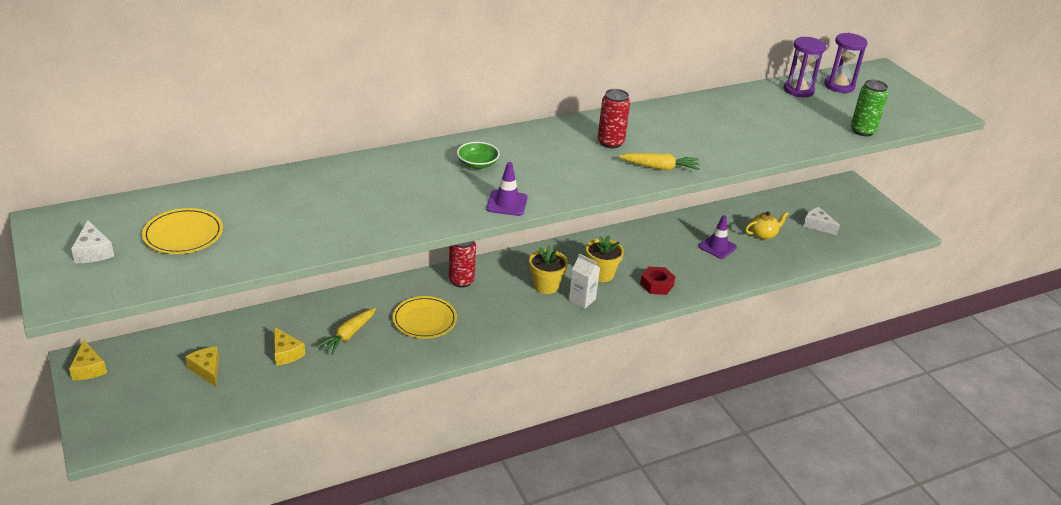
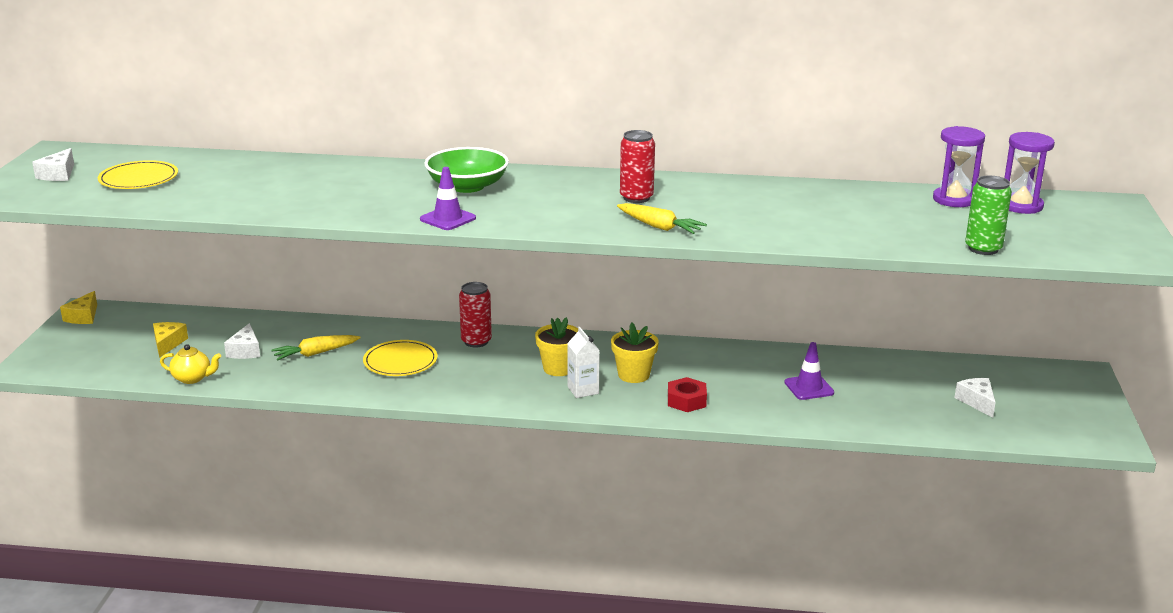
camera: 35 degrees right, 10 degrees down
yellow cheese [274,327,305,366] -> white cheese [224,323,260,359]
green bowl [457,142,500,169] -> green bowl [424,147,509,193], size x1.72
yellow teapot [745,211,788,240] -> yellow teapot moved to [160,344,221,384]

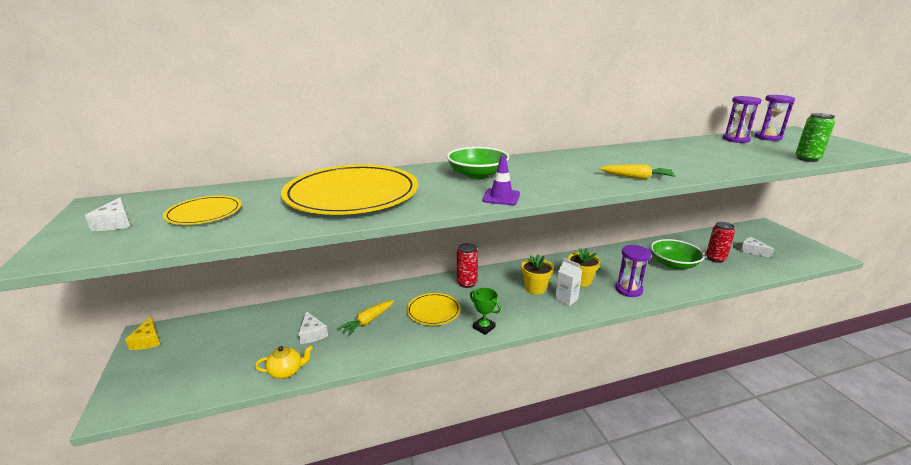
camera: 25 degrees left, 0 degrees up
yellow cheese [153,322,188,358] -> none
red can [620,130,655,203] -> red can moved to [706,222,735,263]
red nut [668,377,707,412] -> purple hourglass [615,245,651,297]
purple traffic cone [784,342,834,400] -> green bowl [651,239,705,269]
none -> yellow plate [281,165,418,215]
none -> green trophy [470,288,501,335]

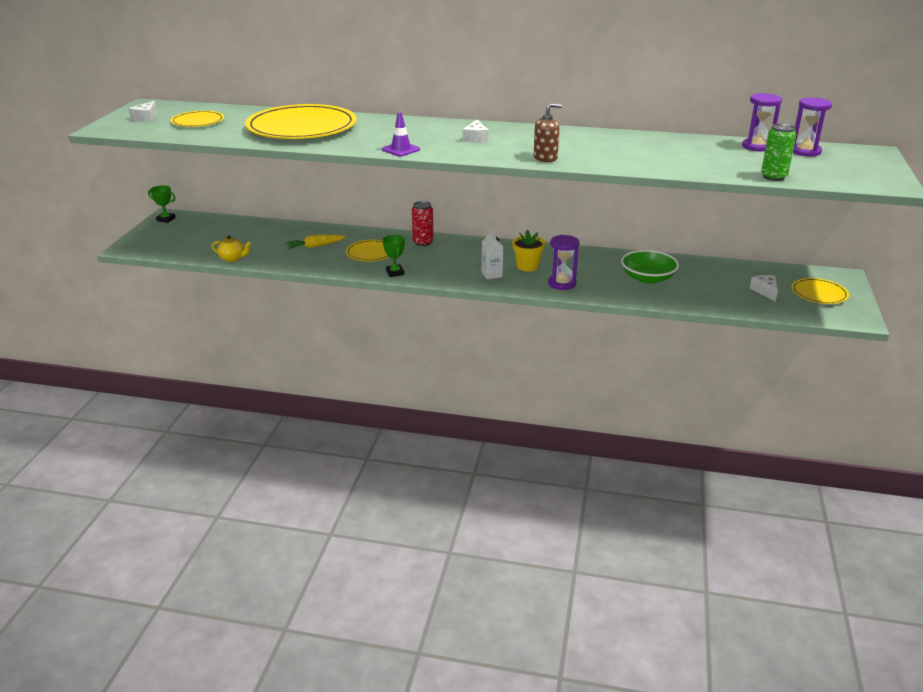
camera: 30 degrees right, 5 degrees up
yellow cheese [125,317,160,350] -> green trophy [148,185,175,223]
white cheese [299,311,328,344] -> white cheese moved to [463,120,488,142]
green bowl [447,147,509,179] -> none
yellow flower pot [522,254,554,294] -> none
yellow carrot [600,164,676,179] -> brown soap dispenser [534,103,562,162]
red can [706,222,735,263] -> none
none -> yellow plate [791,278,849,304]

